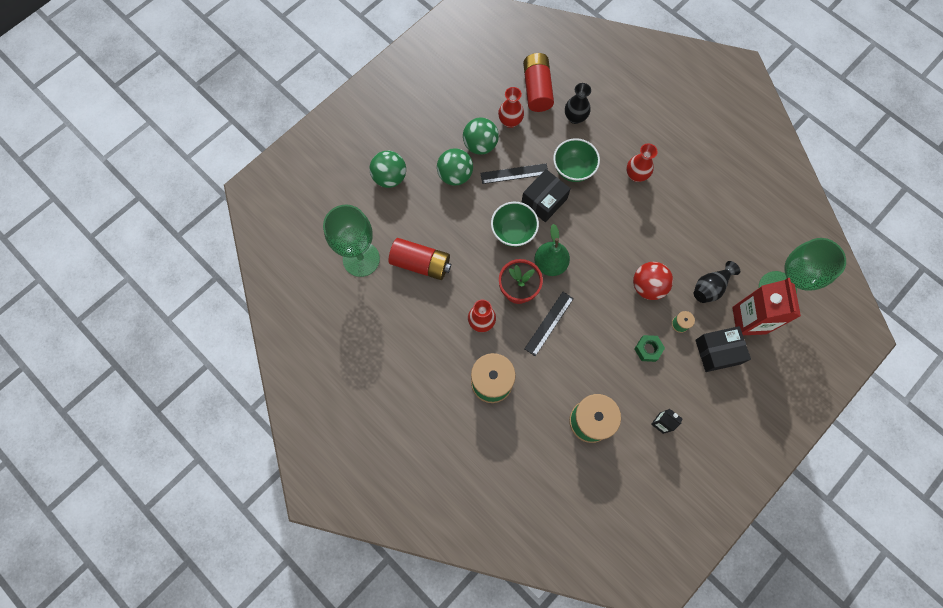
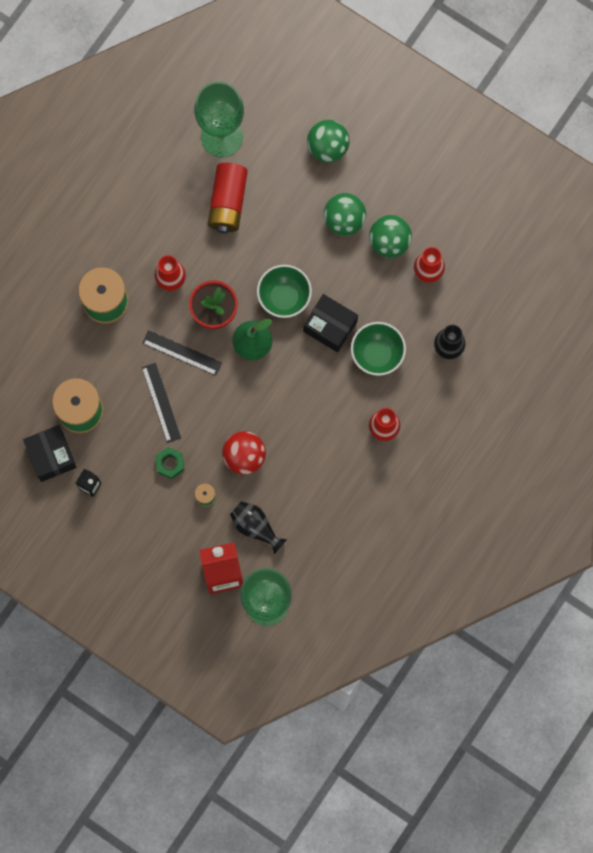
camera: 80 degrees right, 5 degrees up
black ruler [480,163,548,184] -> black ruler moved to [142,363,181,443]
red battery [523,53,554,112] -> none
black box [695,326,751,372] -> black box moved to [23,425,77,482]

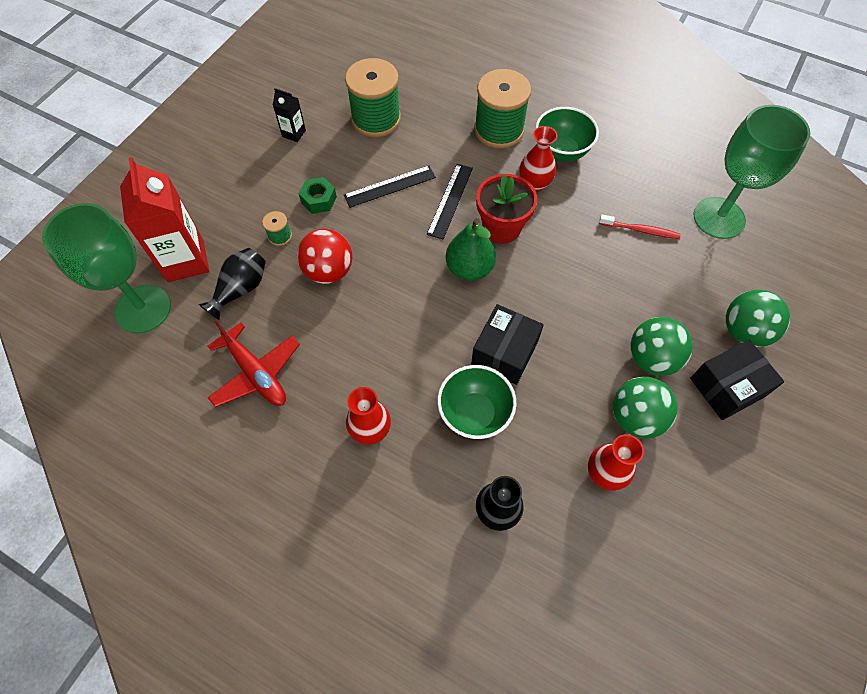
camera: 85 degrees right, 15 degrees down
black box [23,425,77,482] -> black box moved to [690,339,784,420]
red battery [208,163,248,234] -> red toothbrush [599,215,681,239]
green bowl [257,265,312,318] -> green bowl moved to [535,107,599,162]
none -> red plane [207,321,300,407]

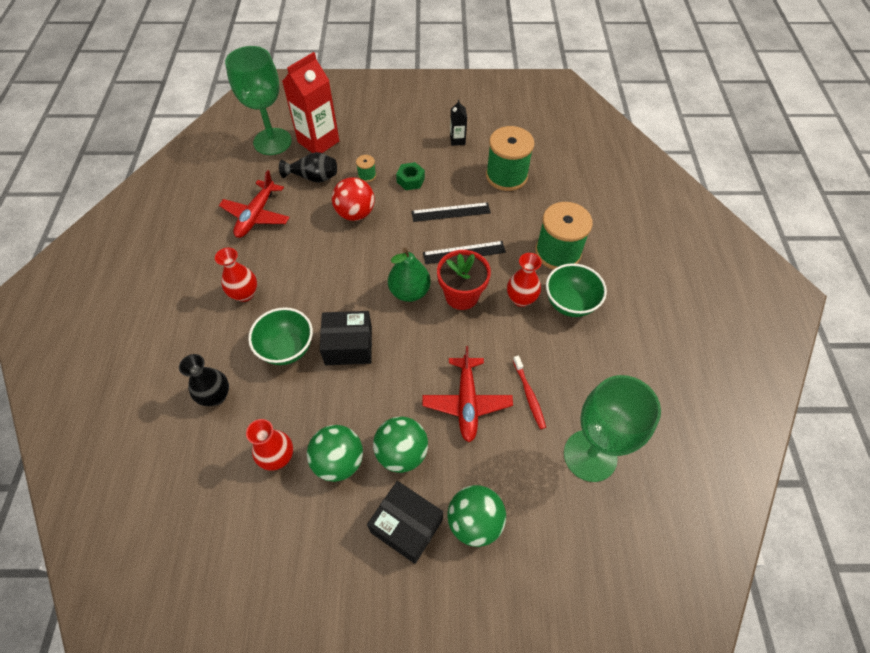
camera: 60 degrees right, 5 degrees down
black ruler [344,166,436,208] -> black ruler turned 45 degrees counterclockwise [412,202,491,222]
none -> red plane [422,346,513,442]

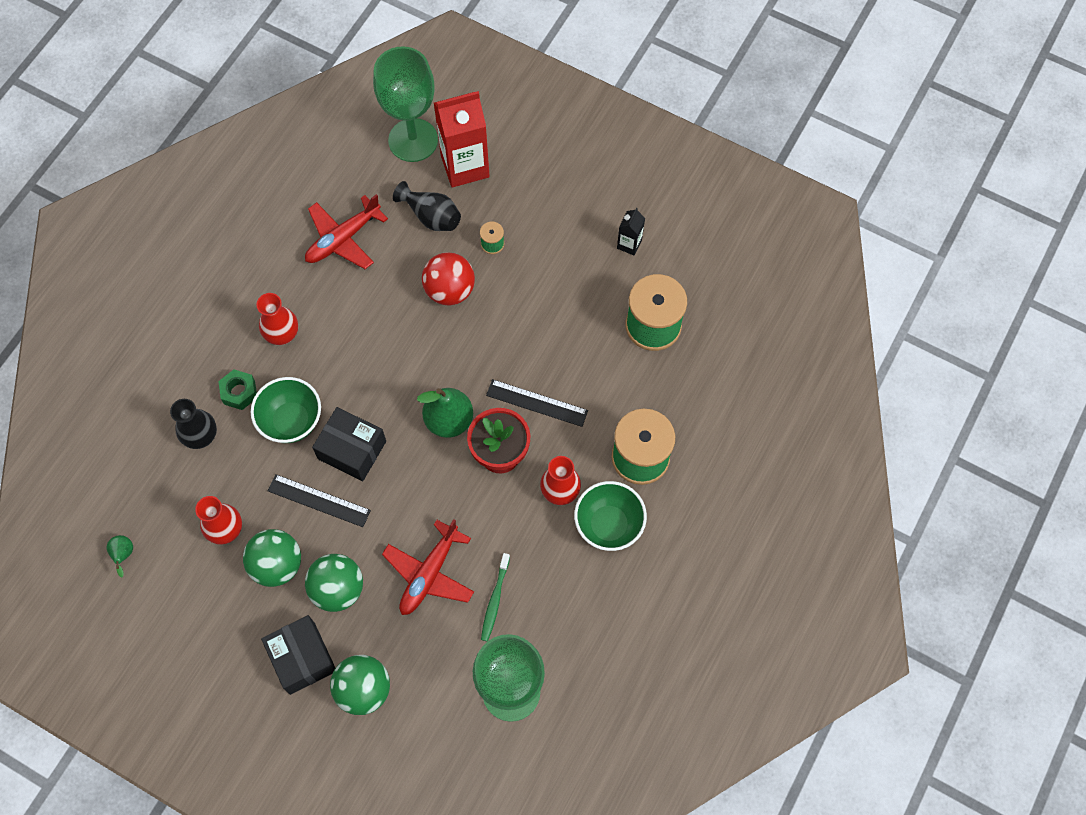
camera: 30 degrees right, 10 degrees up
green nut [396,162,425,190] -> green nut moved to [218,369,257,410]
black ruler [412,202,491,222] -> black ruler moved to [268,474,371,527]
red toothbrush [513,356,546,429] -> green toothbrush [481,553,510,642]
none -> green pear [107,535,133,577]

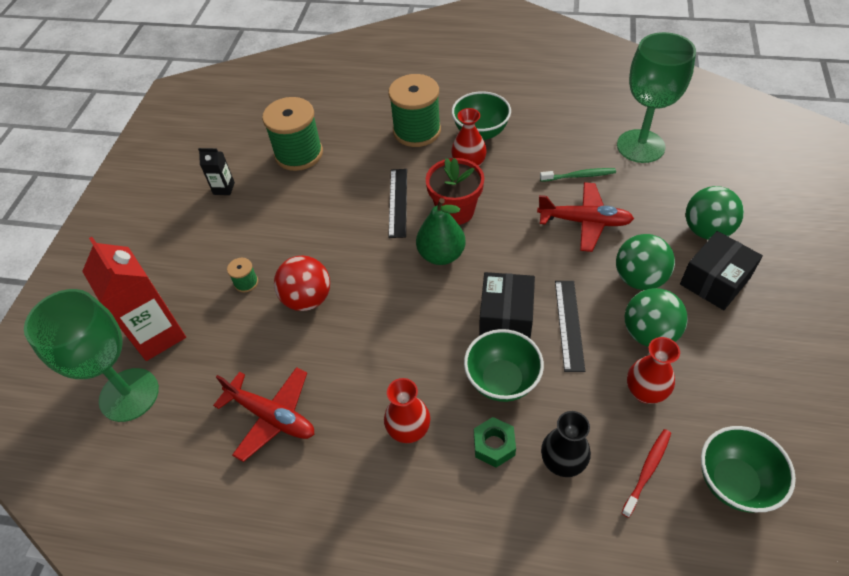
camera: 105 degrees left, 15 degrees down
green pear [107,535,133,577] -> green bowl [701,426,796,512]
black vase [393,181,461,231] -> none
none -> red toothbrush [621,429,671,518]

